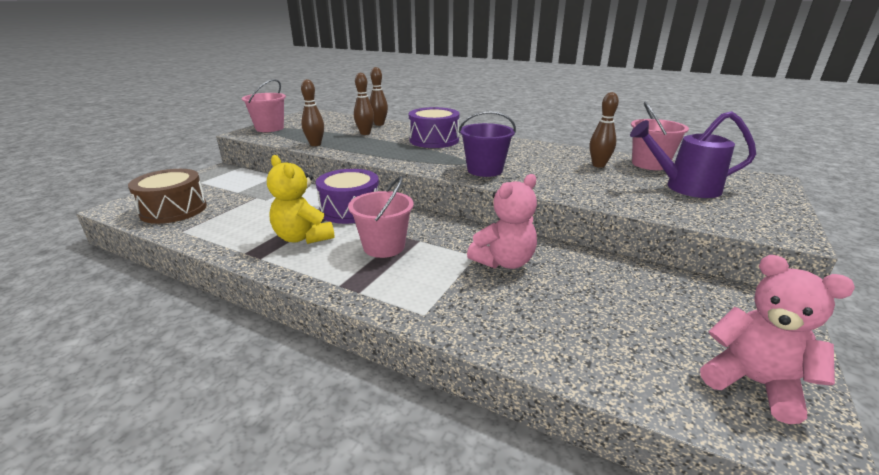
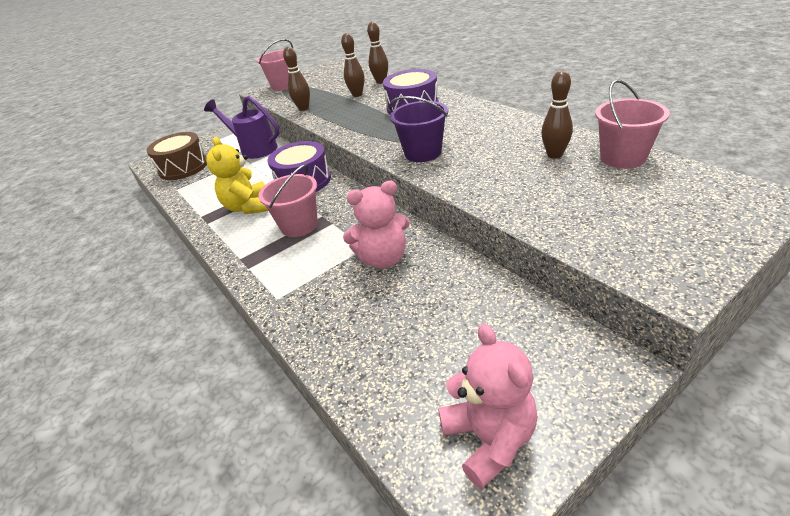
camera: 30 degrees right, 10 degrees up
purple watering can [630,111,756,198] -> purple watering can moved to [204,96,280,159]

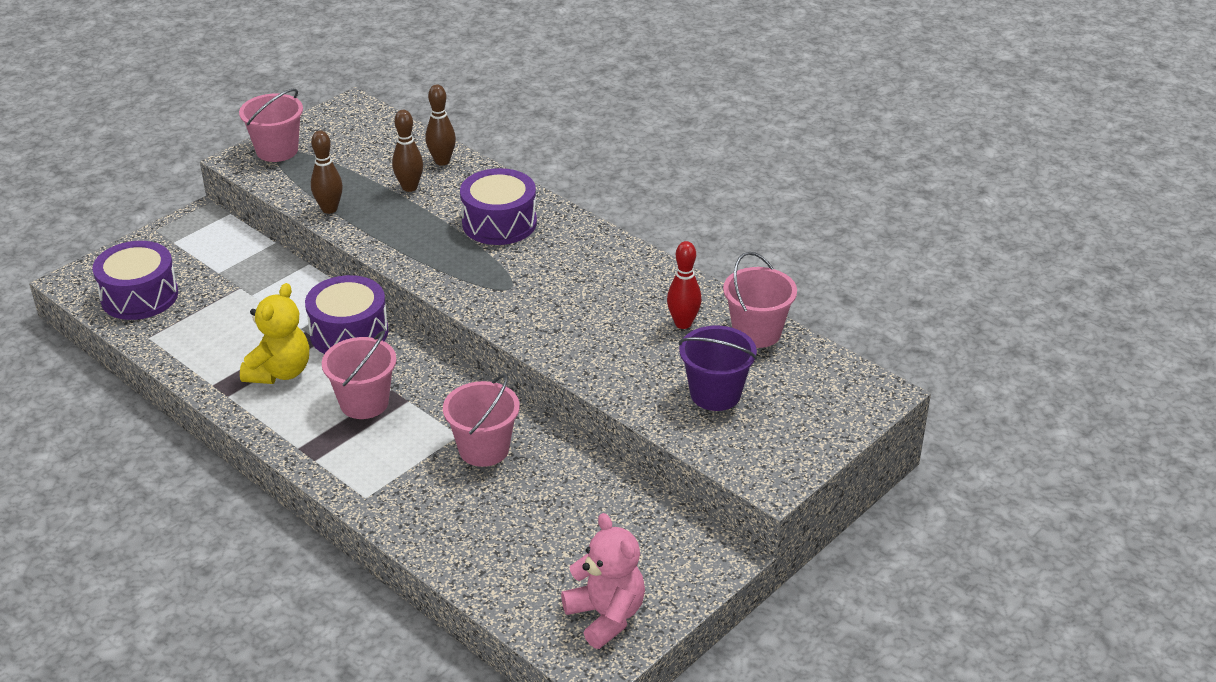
camera: 15 degrees left, 0 degrees up
brown drum [147,132,207,180] -> purple drum [93,241,178,320]
purple watering can [204,96,280,159] -> none
yellow teddy bear [206,137,268,214] -> yellow teddy bear turned 135 degrees counterclockwise [240,283,309,384]
pink teddy bear [343,180,410,269] -> pink bucket [443,374,520,467]
purple bucket [389,96,448,162] -> purple bucket moved to [679,326,757,411]
brown bowling pin [541,71,573,159] -> red bowling pin [667,241,702,329]

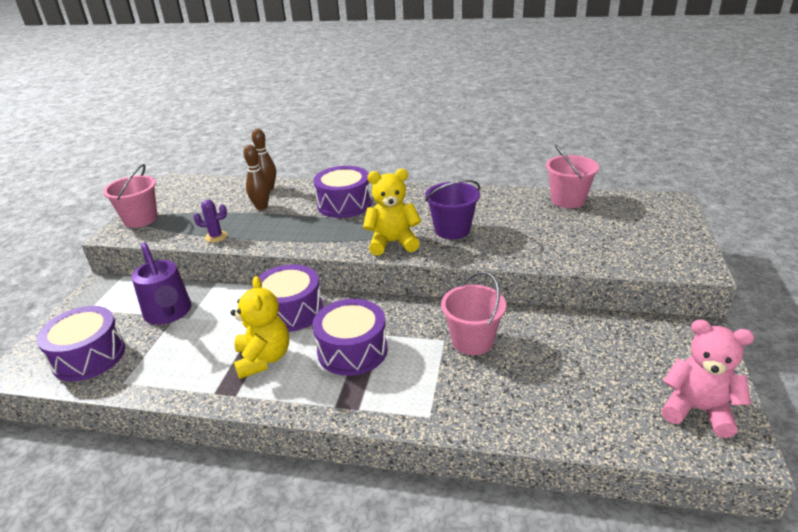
camera: 30 degrees left, 5 degrees down
brown bowling pin [311,131,343,214] -> purple cactus [193,199,227,242]
pink bucket [322,330,396,419] -> purple drum [312,299,388,376]
red bowling pin [667,241,702,329] -> none
purple bucket [679,326,757,411] -> purple bucket moved to [425,180,480,239]
none -> purple watering can [131,242,192,325]
none -> yellow teddy bear [363,169,421,256]

